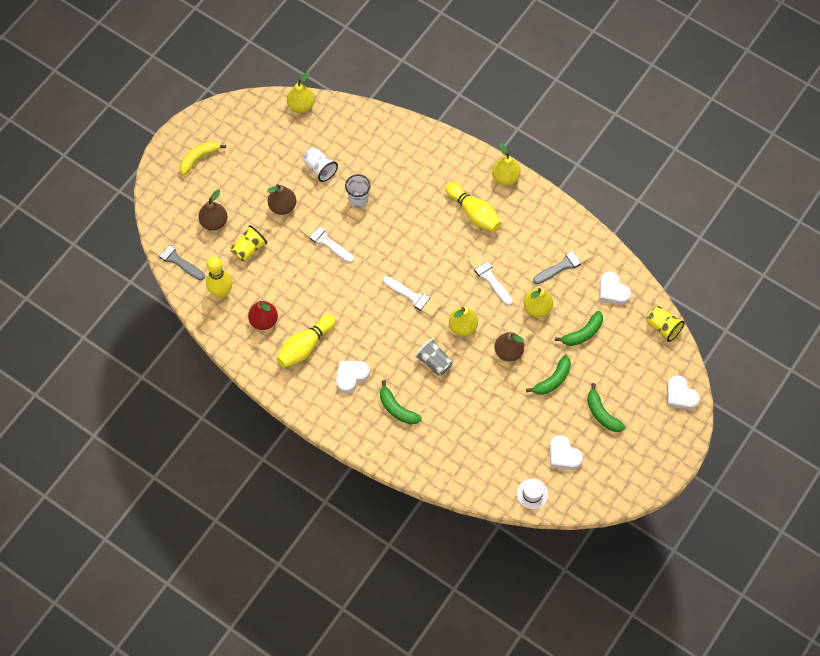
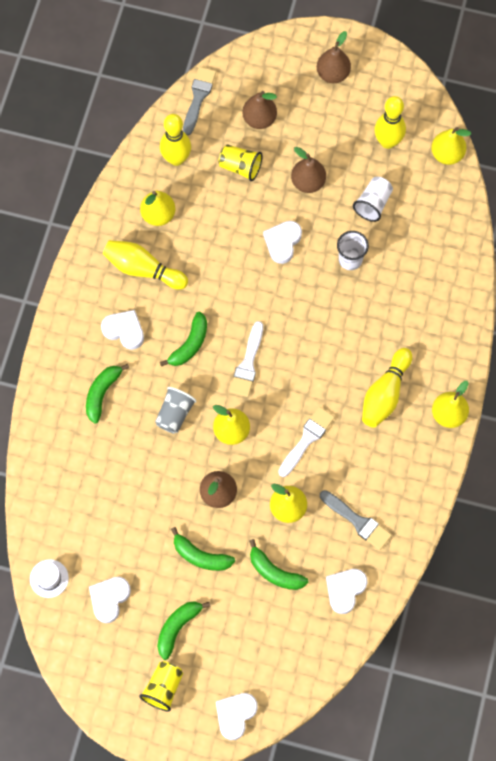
camera: 70 degrees right, 5 degrees up
yellow banana [180,141,226,176] -> brown pear [317,31,351,83]
red pear [248,301,278,330] -> yellow pear [140,191,176,226]
white brush [300,220,354,263] -> white heart [263,221,302,264]
yellow cup [647,306,685,342] -> yellow cup moved to [139,661,183,711]
none -> green banana [160,312,207,366]
none -> yellow bowling pin [374,96,406,149]

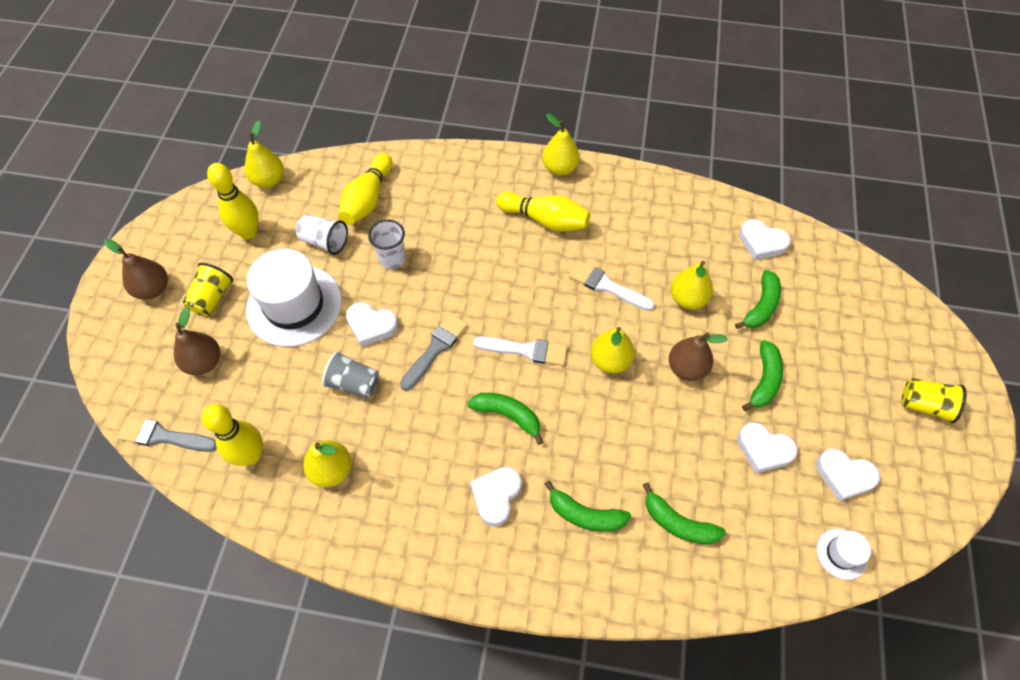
camera: 95 degrees left, 10 degrees down
yellow bowling pin [103,240,188,290] -> yellow bowling pin moved to [339,153,392,225]
grey cup [155,387,197,434] -> grey cup moved to [322,351,379,399]
green banana [157,601,211,660] -> green banana moved to [643,482,726,544]
white heart [216,693,258,740] -> white heart moved to [737,422,798,474]
yellow cup [218,144,262,181] -> yellow cup moved to [183,263,233,316]
brown pear [291,147,326,193] -> white hat [246,249,342,347]
grey brush [320,490,392,550] -> grey brush moved to [400,313,468,391]

